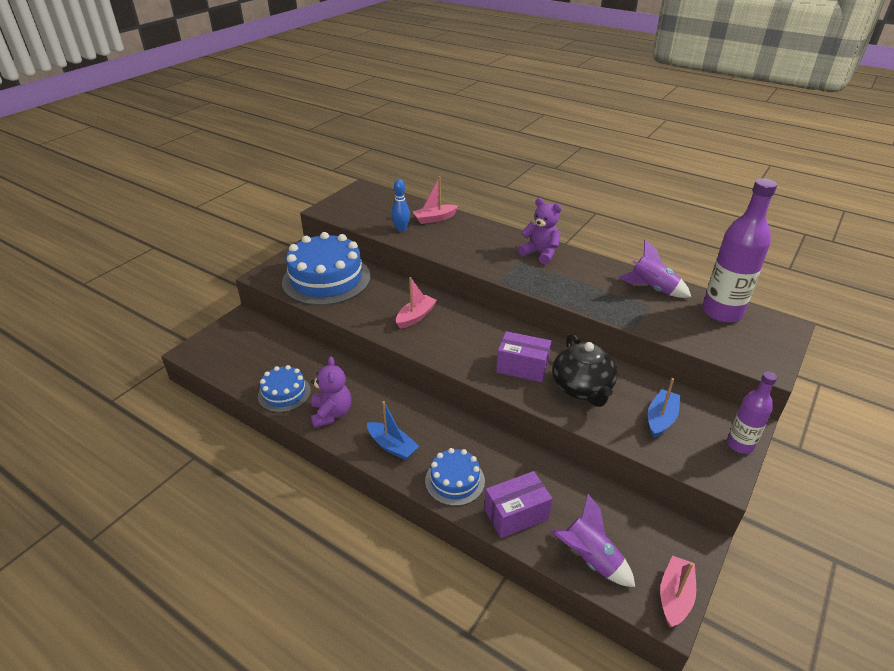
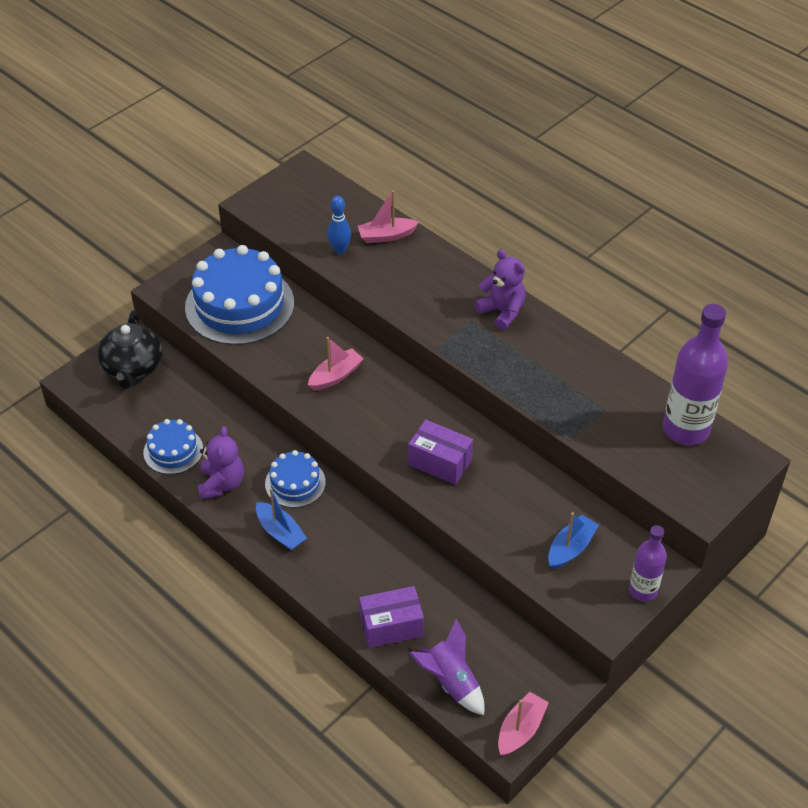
camera: 10 degrees right, 10 degrees up
blue cake [425,448,485,506] -> blue cake moved to [265,450,326,508]
black teapot [552,333,618,407] -> black teapot moved to [98,311,163,389]
purple rocket [618,240,691,298] -> none

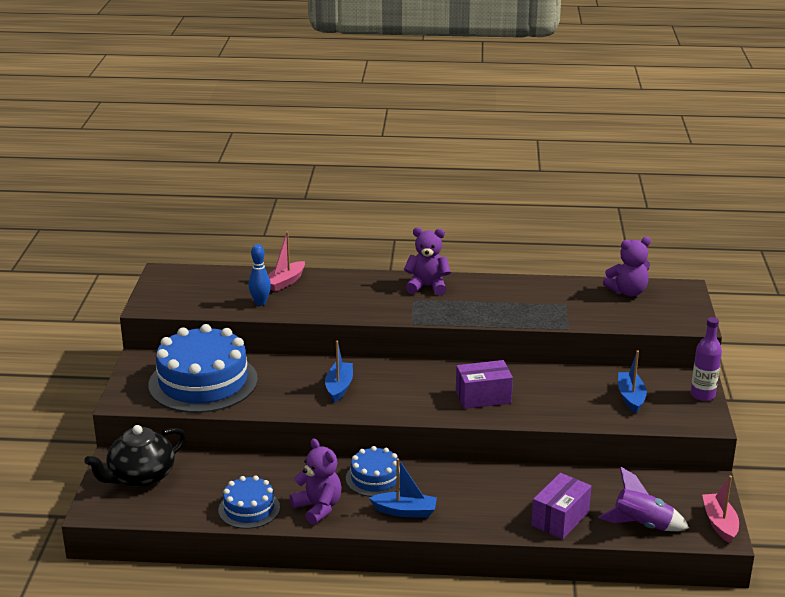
camera: 40 degrees left, 20 degrees down
black teapot [98,311,163,389] -> black teapot turned 90 degrees clockwise [84,425,186,488]
pink boat [308,337,364,391] -> blue boat [325,341,353,403]
purple bottle [663,304,728,445] -> purple teddy bear [603,237,651,297]

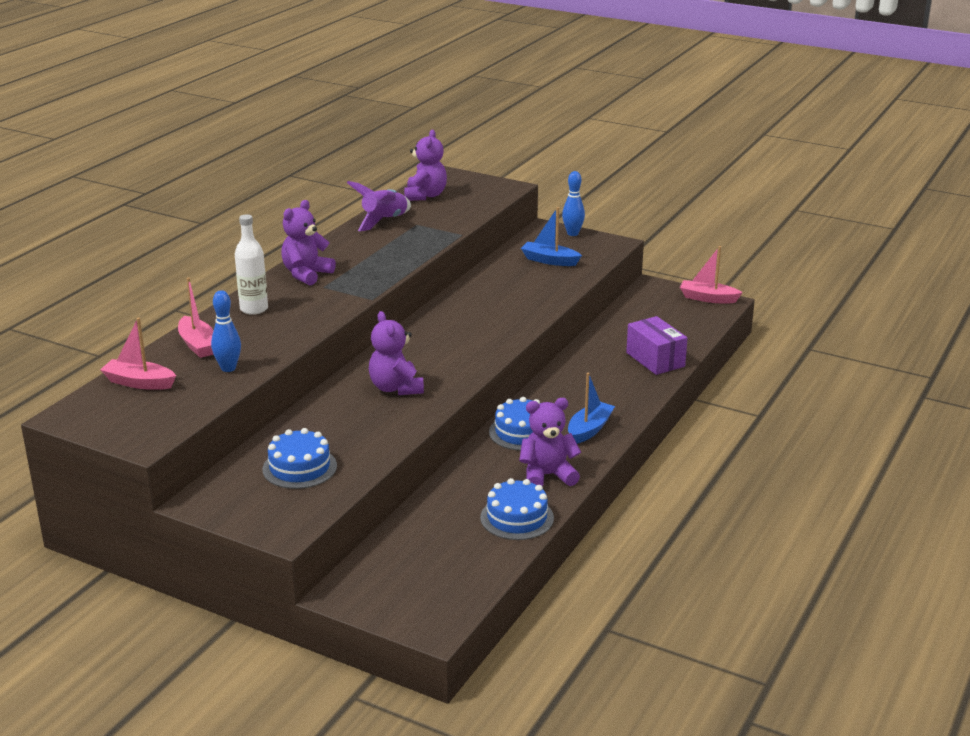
camera: 65 degrees left, 0 degrees up
black teapot [84,425,186,488] -> none
blue cake [148,324,258,413] -> blue cake [262,428,337,489], size x0.52
blue boat [325,341,353,403] -> purple teddy bear [369,311,424,395]
purple box [456,360,513,409] -> none
purple rocket [598,467,689,531] -> purple rocket moved to [347,181,411,231]
purple bottle [690,317,722,401] -> blue bowling pin [562,171,585,236]
none -> pink boat [100,318,176,390]
none -> white bottle [235,214,268,315]

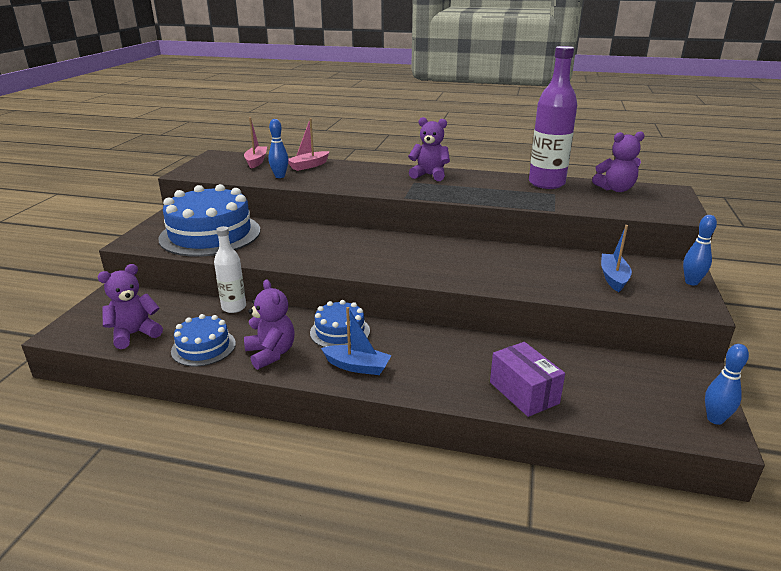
camera: 75 degrees right, 0 degrees up
white bottle [235,214,268,315] -> white bottle moved to [214,226,246,313]
blue cake [262,428,337,489] -> blue cake [158,184,260,257], size x1.94
purple rocket [347,181,411,231] -> purple bottle [529,46,577,189]
purple teddy bear [369,311,424,395] -> purple teddy bear moved to [97,264,163,349]
purple box [626,316,687,375] -> purple box turned 75 degrees counterclockwise [490,342,565,417]
pink boat [680,246,743,303] -> blue bowling pin [705,344,749,425]

